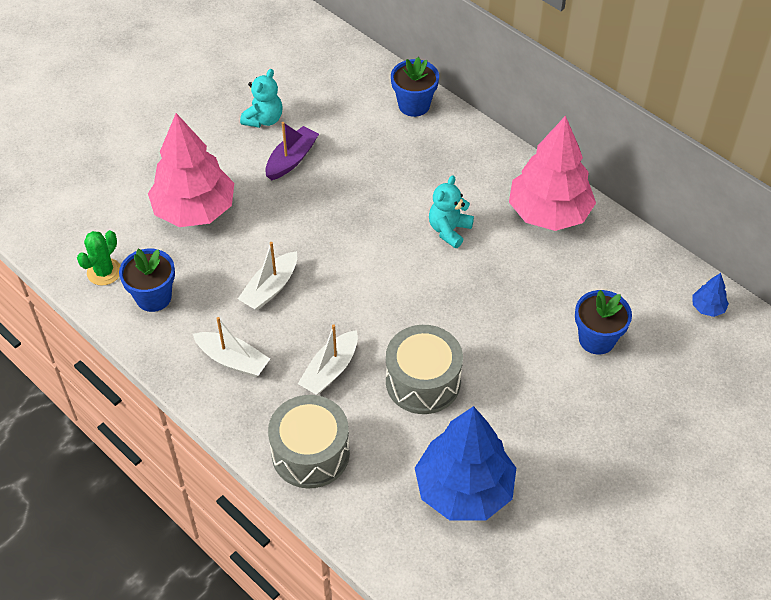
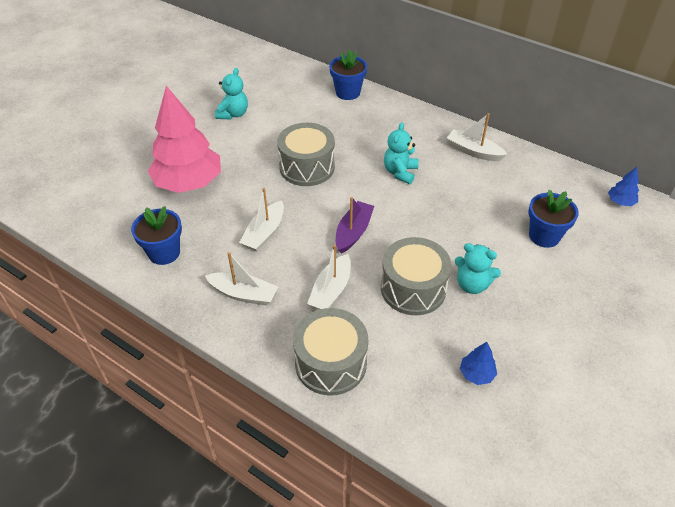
camera: 10 degrees left, 5 degrees down
green cactus [77,230,121,286] -> none
purple boat [265,122,319,180] -> purple boat moved to [335,197,374,253]
blue tree [415,406,516,521] -> blue tree [460,342,497,385], size x0.40
pink tree [509,115,596,231] -> white boat [447,113,508,161]
none -> grey drum [277,123,335,186]
none -> turquoise teddy bear [455,243,501,294]

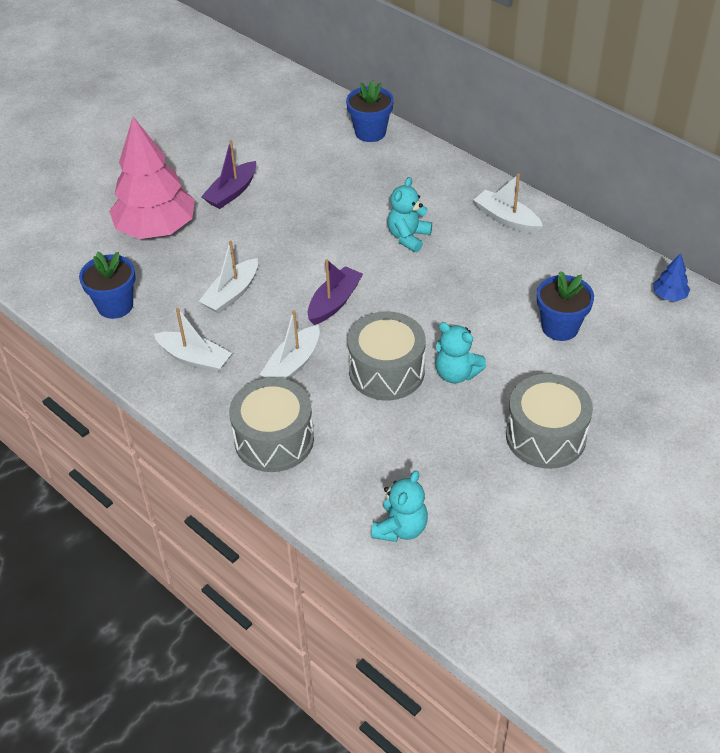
camera: 10 degrees right, 0 degrees up
turquoise teddy bear [215,68,248,119] -> turquoise teddy bear moved to [371,470,428,542]
grey drum [277,123,335,186] -> grey drum moved to [506,374,593,469]
blue tree [460,342,497,385] -> none
none -> purple boat [201,140,256,209]

